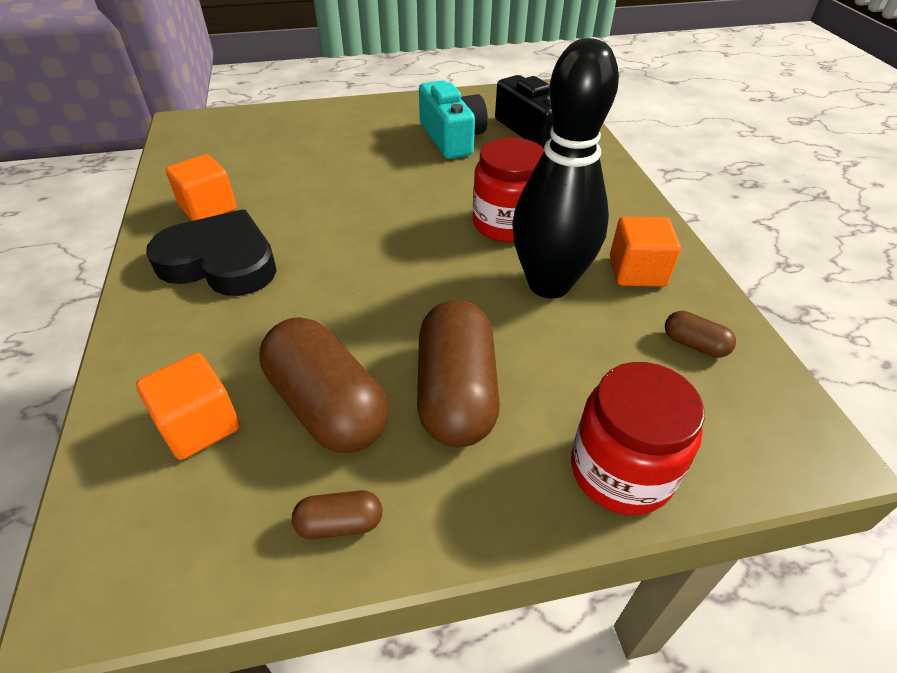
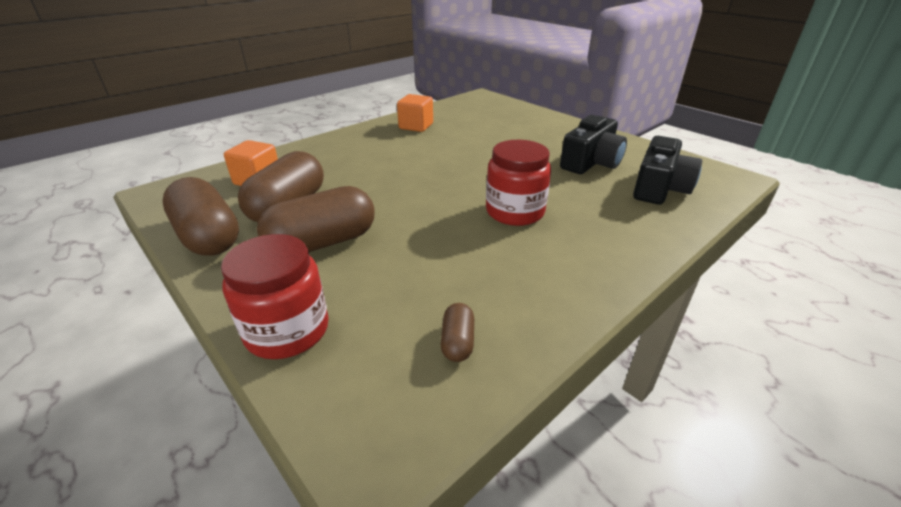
camera: 60 degrees right, 10 degrees down
black heart [146,209,276,296] -> none
brown capsule [292,490,383,539] -> brown capsule [163,177,239,256], size x2.19
turquoise camera [419,80,488,159] -> black camera [560,115,627,174]
black bowling pin [512,38,619,298] -> none
orange cube [610,217,681,287] -> none

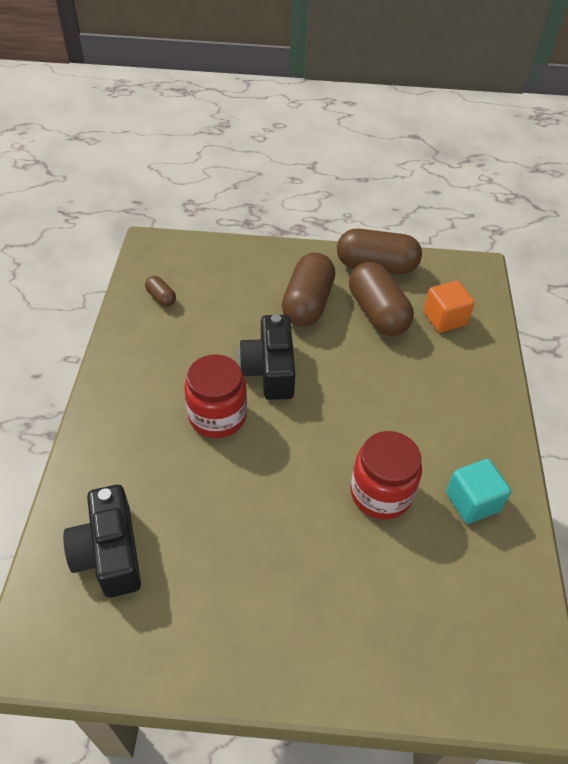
camera: 135 degrees right, 15 degrees up
red jar [221,234,329,359] -> red jar moved to [350,431,422,519]
orange cube [397,94,433,132] -> turquoise cube [446,459,511,524]
black camera [560,115,627,174] -> black camera moved to [238,314,295,400]

